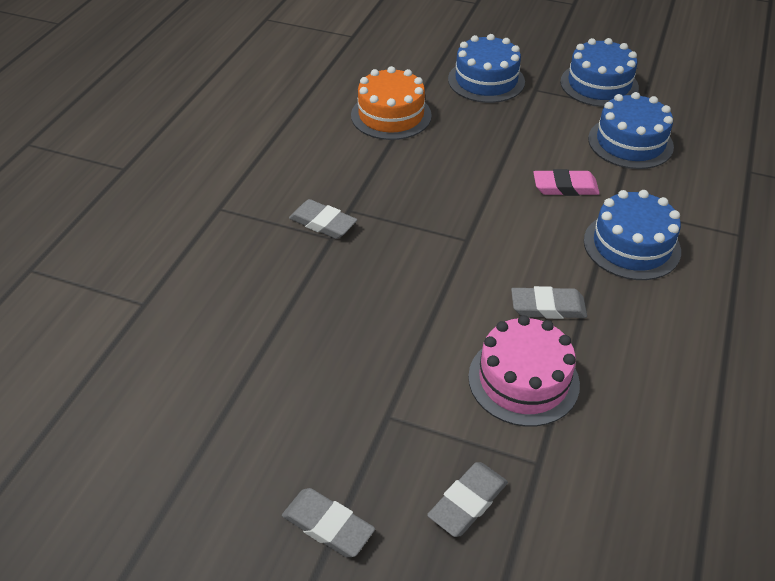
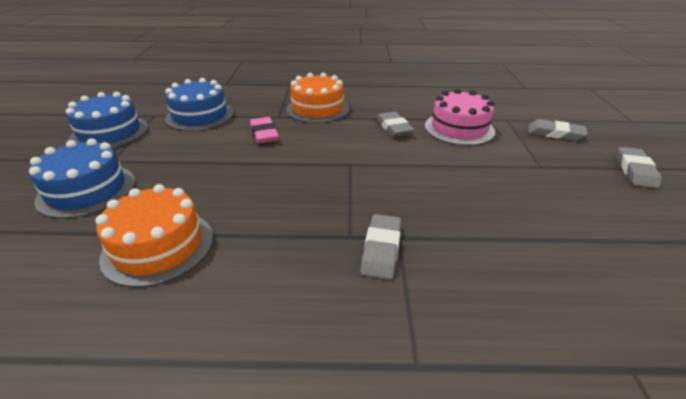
camera: 110 degrees left, 10 degrees down
blue cake [584,190,681,280] -> orange cake [286,73,349,123]

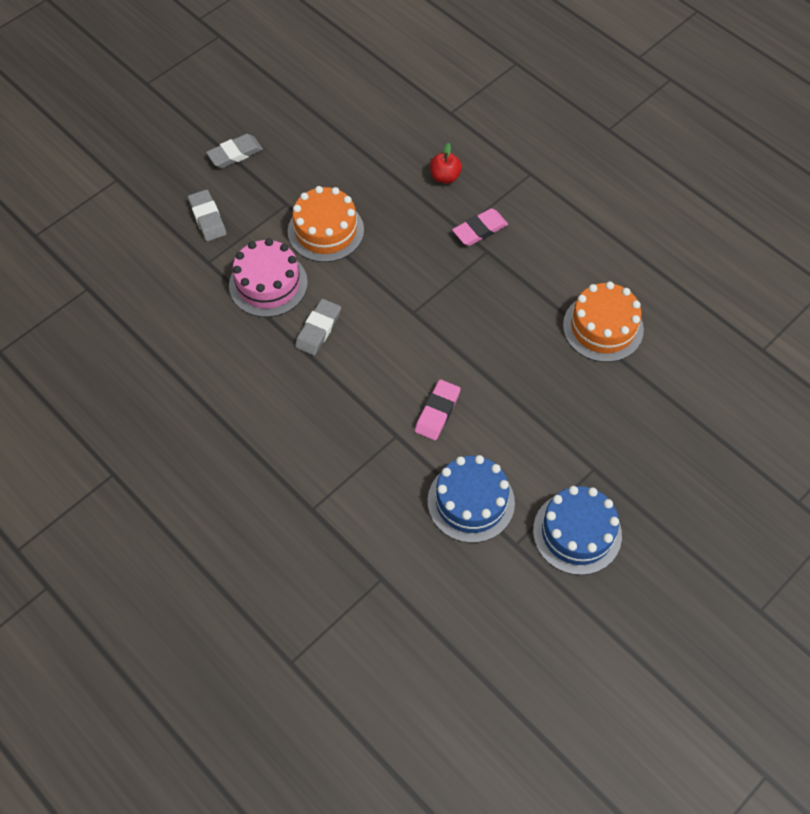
camera: 135 degrees left, 25 degrees up
blue cake [29,139,135,219] -> none
orange cake [286,73,349,123] -> orange cake moved to [288,186,364,262]
grey eraser [360,214,401,280] -> pink eraser [452,208,508,246]
none -> red apple [430,143,462,183]

